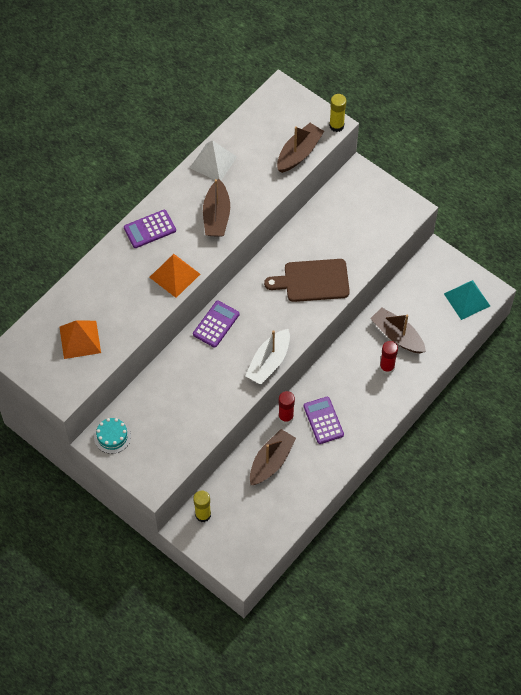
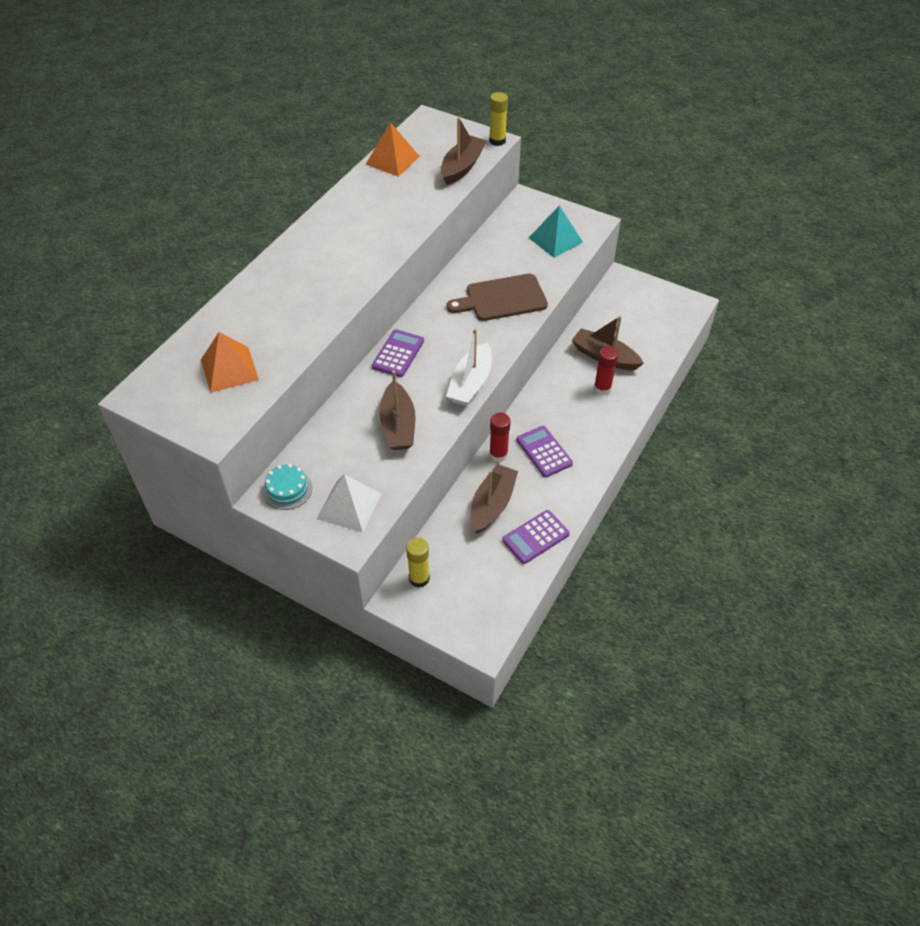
camera: 10 degrees left, 10 degrees down
purple calculator [124,210,176,248] -> purple calculator moved to [502,510,570,564]
orange pyramid [149,254,200,298] -> orange pyramid moved to [366,122,420,177]
white pyramid [190,140,237,181] -> white pyramid moved to [317,474,381,533]
brown boat [203,179,230,237] -> brown boat moved to [379,370,415,450]
turquoise pyramid [444,280,490,320] -> turquoise pyramid moved to [529,206,583,258]

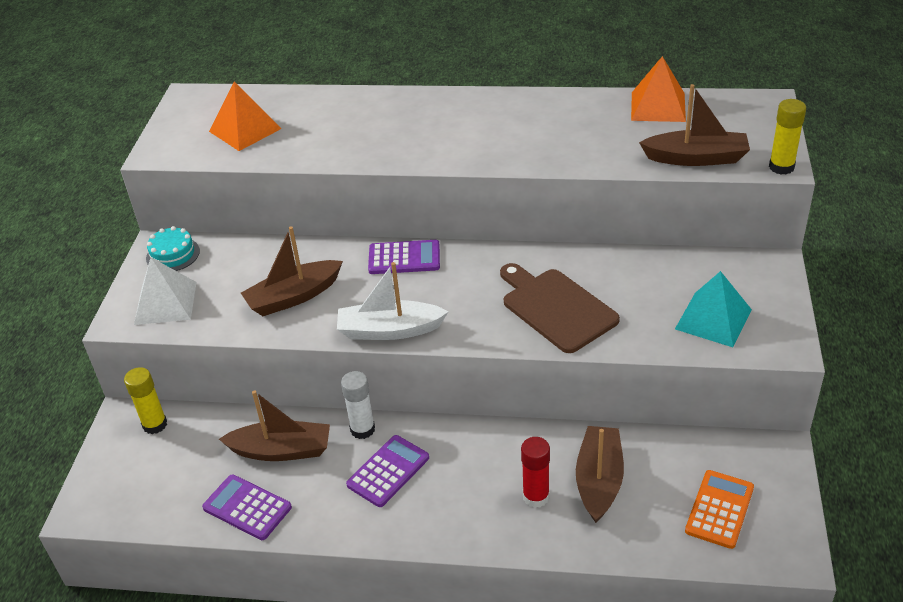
camera: 70 degrees right, 10 degrees down
red glue stick [489,413,511,462] -> white glue stick [341,371,375,439]
none -> orange calculator [685,470,754,549]

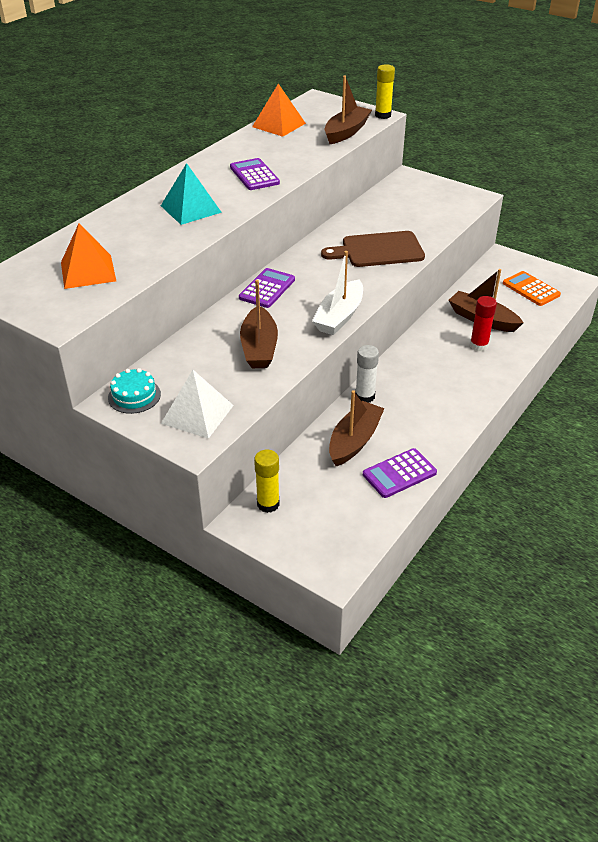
camera: 65 degrees left, 0 degrees up
purple calculator [346,435,429,507] -> purple calculator moved to [230,158,280,190]
turquoise pyramid [675,271,752,347] -> turquoise pyramid moved to [161,163,222,225]

